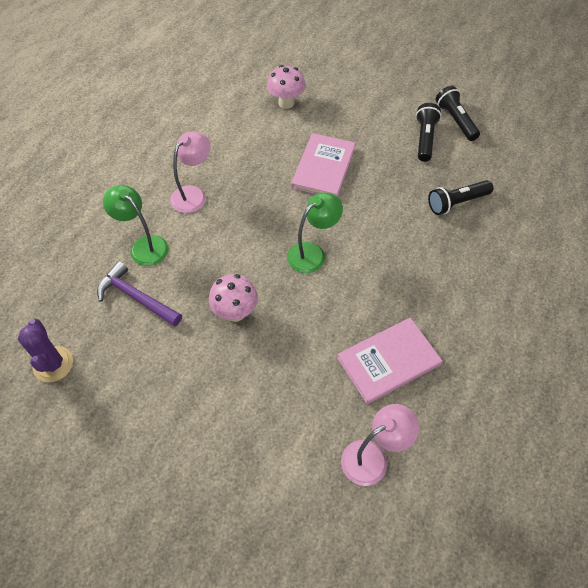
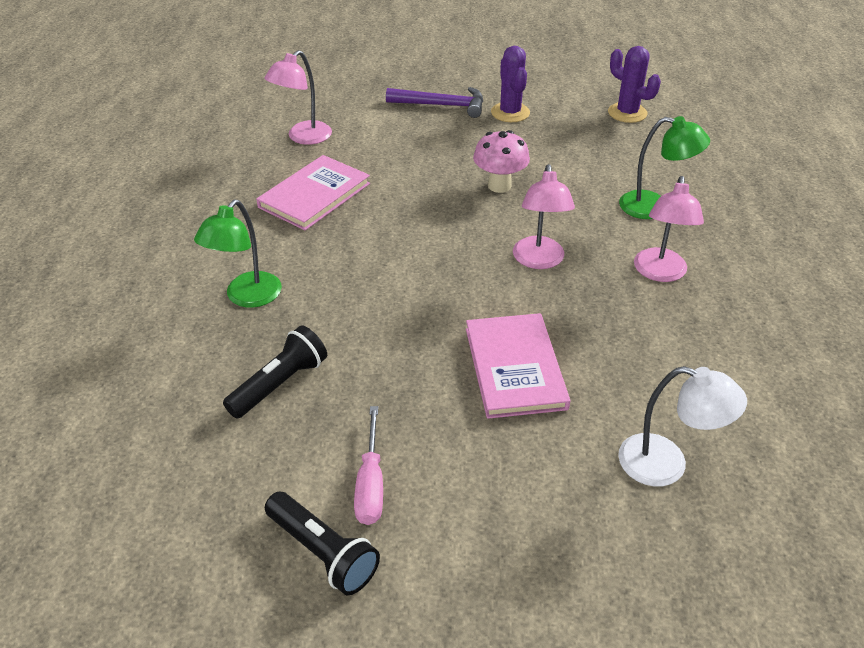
camera: 155 degrees right, 15 degrees down
purple hammer [97,261,182,326] -> purple hammer moved to [386,87,483,118]
pink mushroom [267,65,306,109] -> white lamp [618,366,747,487]
green lamp [287,192,343,273] -> green lamp moved to [194,199,282,308]
black flashlight [416,103,441,162] -> pink screwdriver [354,406,383,525]
none -> purple cactus [491,46,530,122]
none -> pink lamp [513,164,575,269]

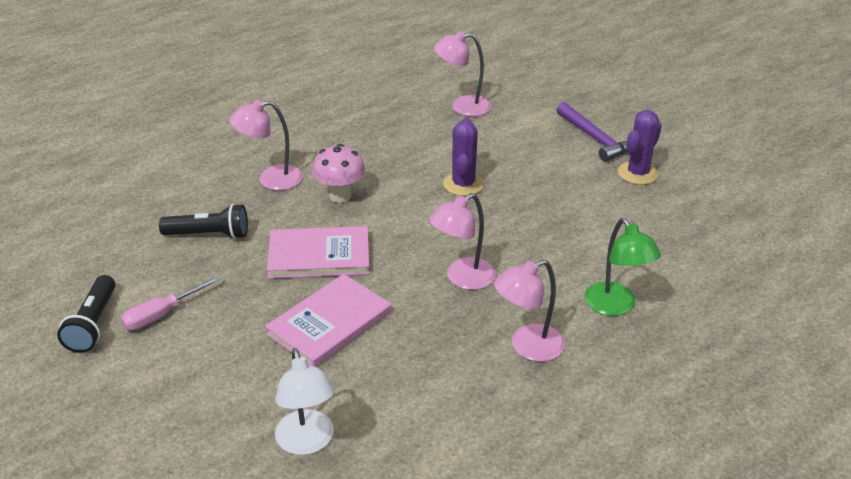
camera: 50 degrees right, 5 degrees down
green lamp [194,199,282,308] -> pink lamp [230,100,303,191]
pink book [256,155,370,230] -> pink book moved to [267,226,370,279]
pink mushroom [473,130,530,193] -> pink mushroom moved to [312,144,365,203]
purple cactus [608,46,661,123] -> purple cactus moved to [443,118,484,196]

